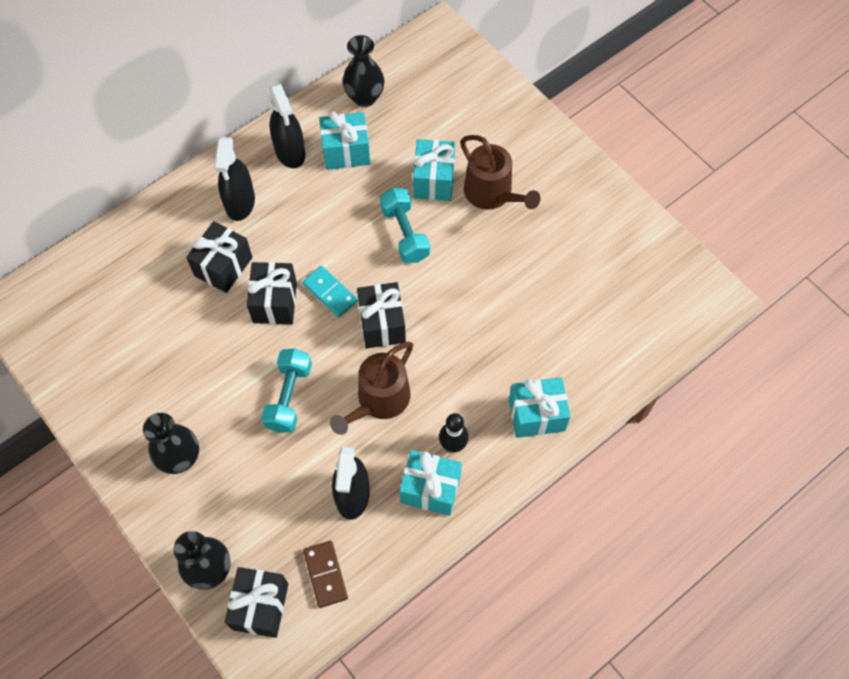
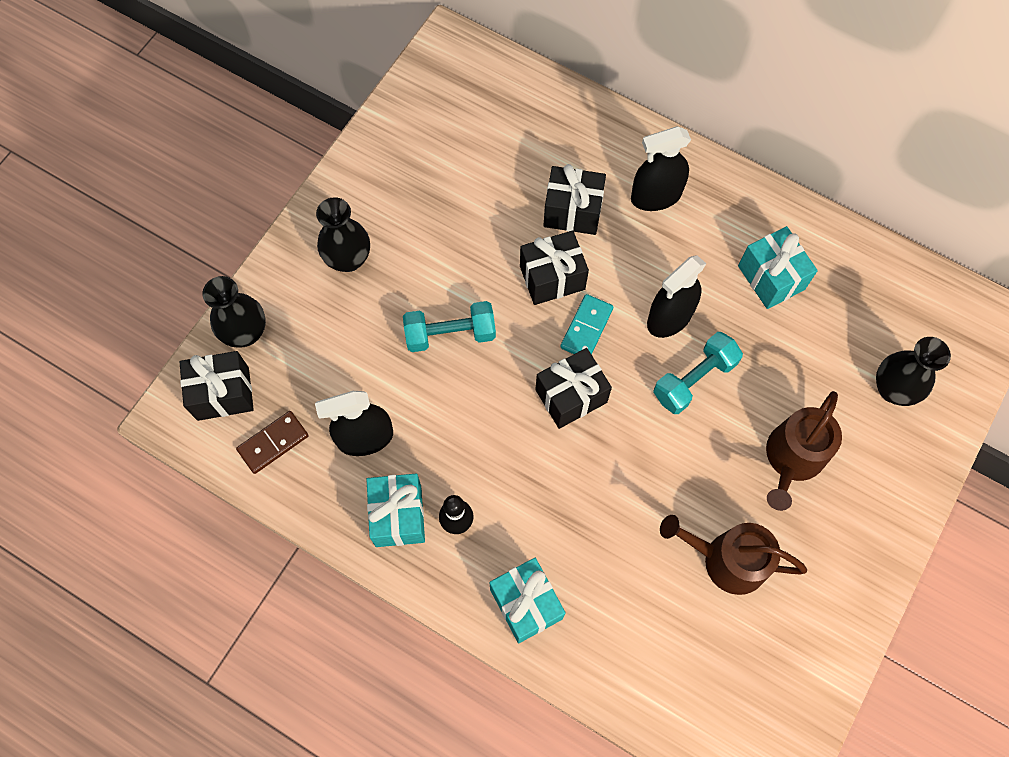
camera: 70 degrees right, 5 degrees up
black spray bottle [269,83,305,168] -> black spray bottle moved to [647,255,706,338]
brown watering can [330,342,413,435] -> brown watering can moved to [660,515,807,595]
black vase [343,35,385,107] -> black vase moved to [876,337,951,406]
turquoise gift [413,139,455,201] -> none

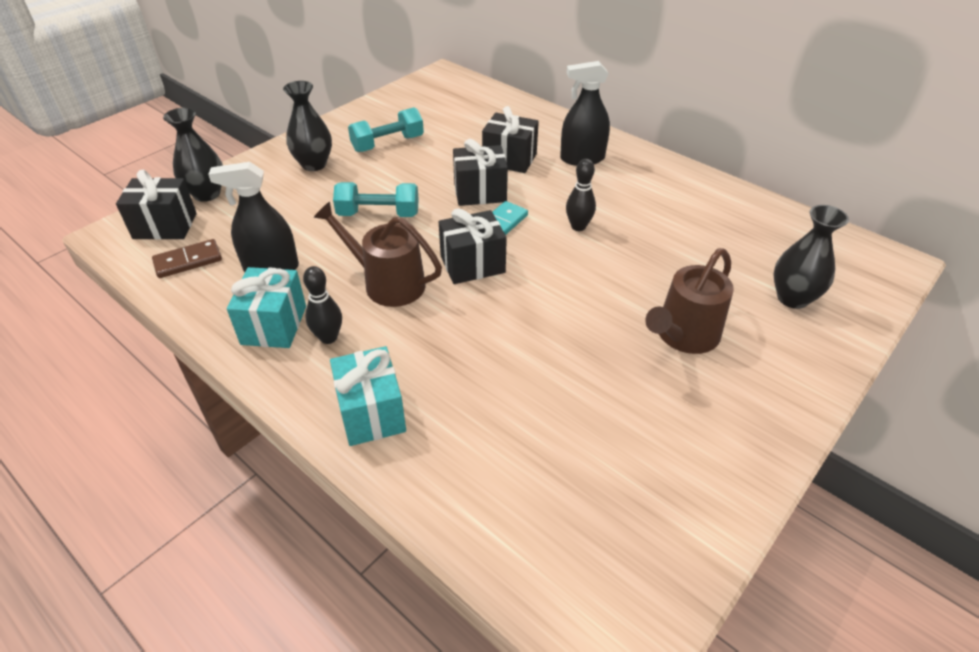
camera: 10 degrees right, 25 degrees down
black spray bottle [647,255,706,338] -> black bowling pin [566,159,596,231]
turquoise dumbbell [653,332,743,414] -> turquoise dumbbell moved to [348,107,424,152]
brown watering can [660,515,807,595] -> brown watering can moved to [313,201,442,307]
turquoise gift [738,226,818,309] -> none

